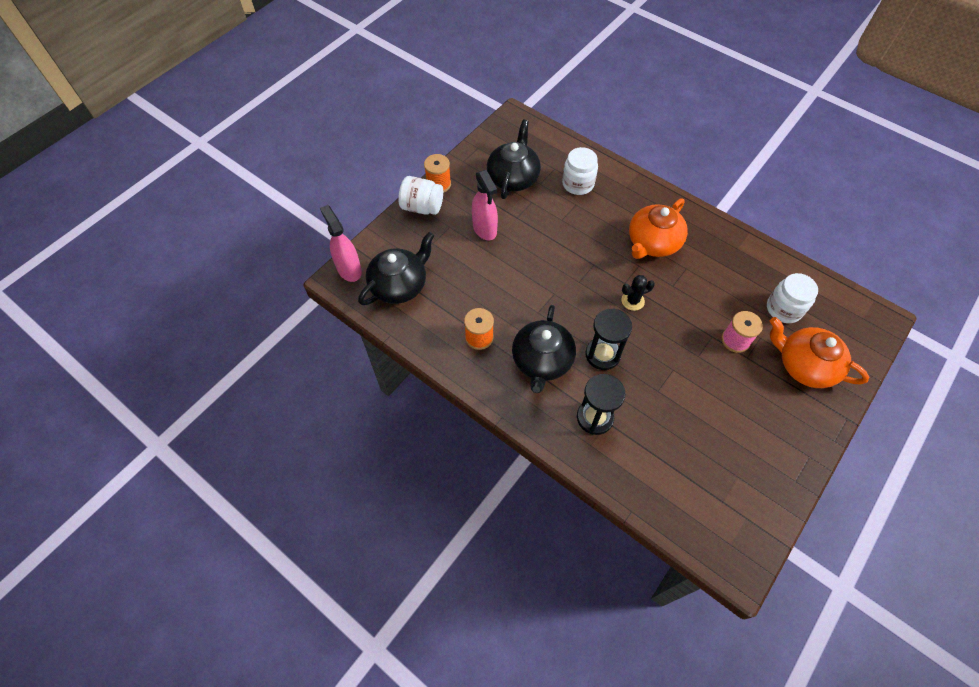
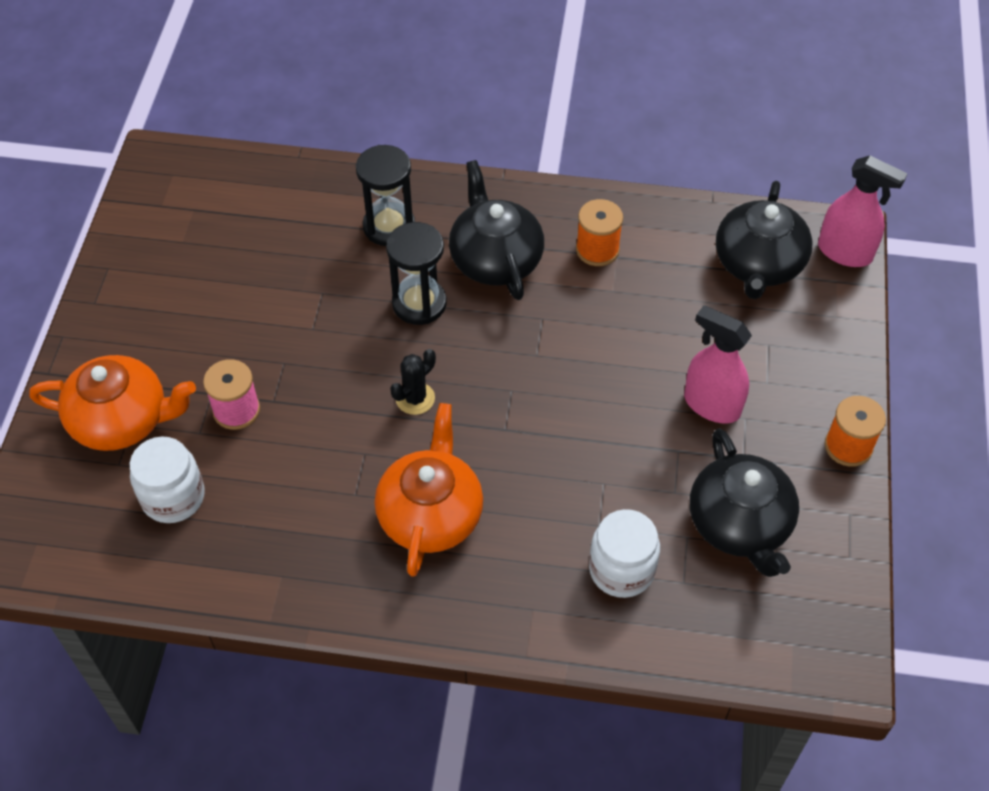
camera: 150 degrees right, 5 degrees down
white jar [398,176,443,215] -> none

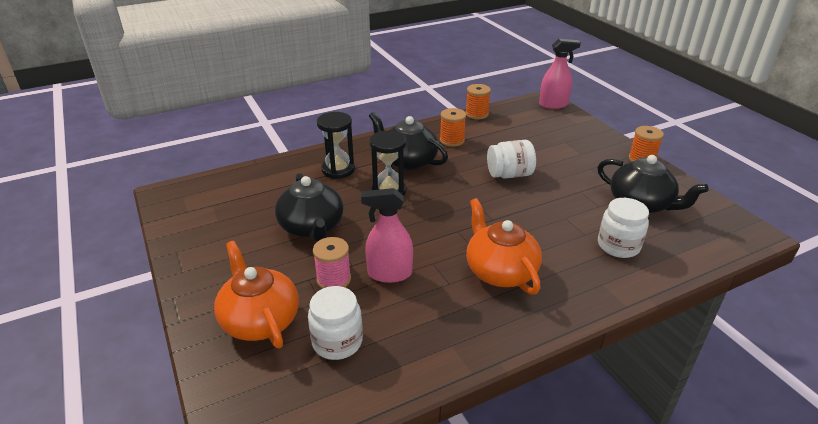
camera: 35 degrees left, 20 degrees down
orange teapot [29,355,196,451] -> orange teapot turned 90 degrees counterclockwise [214,241,299,348]
black cactus [390,349,436,415] -> none
pink spray bottle [684,305,752,424] -> pink spray bottle moved to [361,188,413,283]
black teapot [716,181,812,299] -> black teapot moved to [275,173,343,242]
none -> orange spool [466,84,491,120]
none -> white jar [487,140,536,178]

